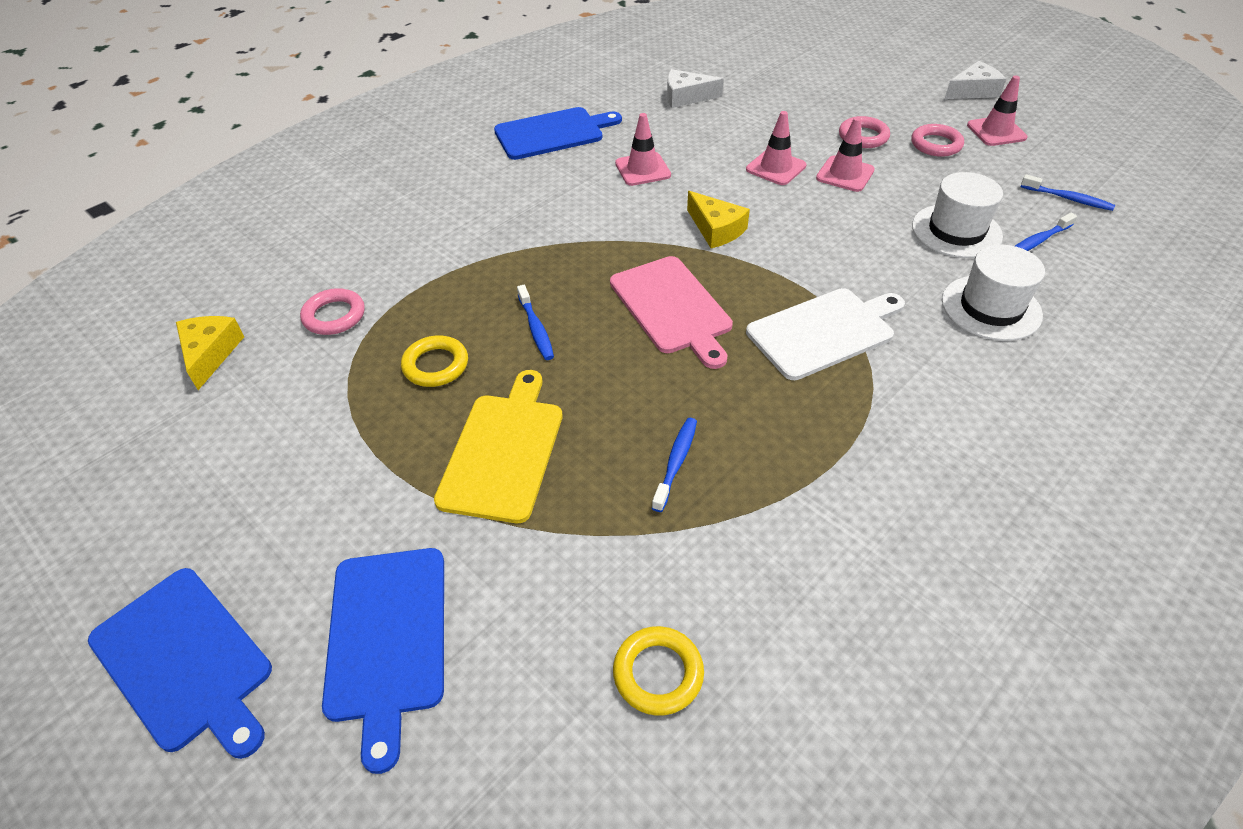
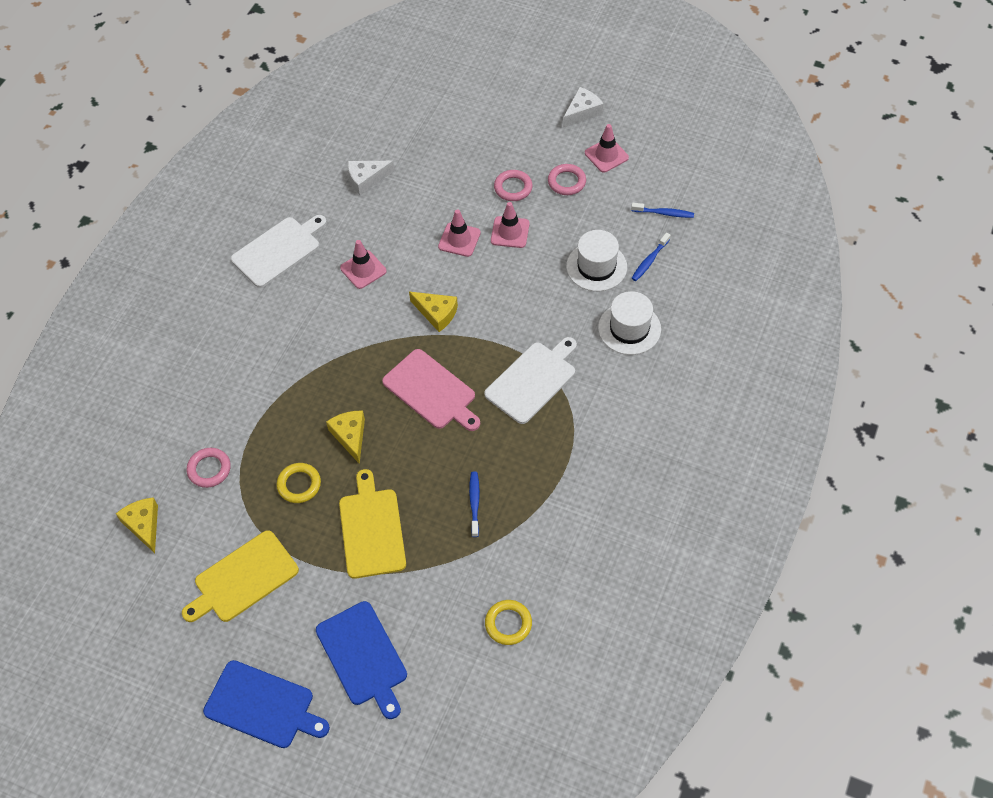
camera: 20 degrees left, 10 degrees up
blue cutting board [494,107,622,160] -> white cutting board [231,215,327,288]
blue toothbrush [517,285,554,360] -> yellow cheese [326,411,365,464]
none -> yellow cutting board [182,530,299,622]

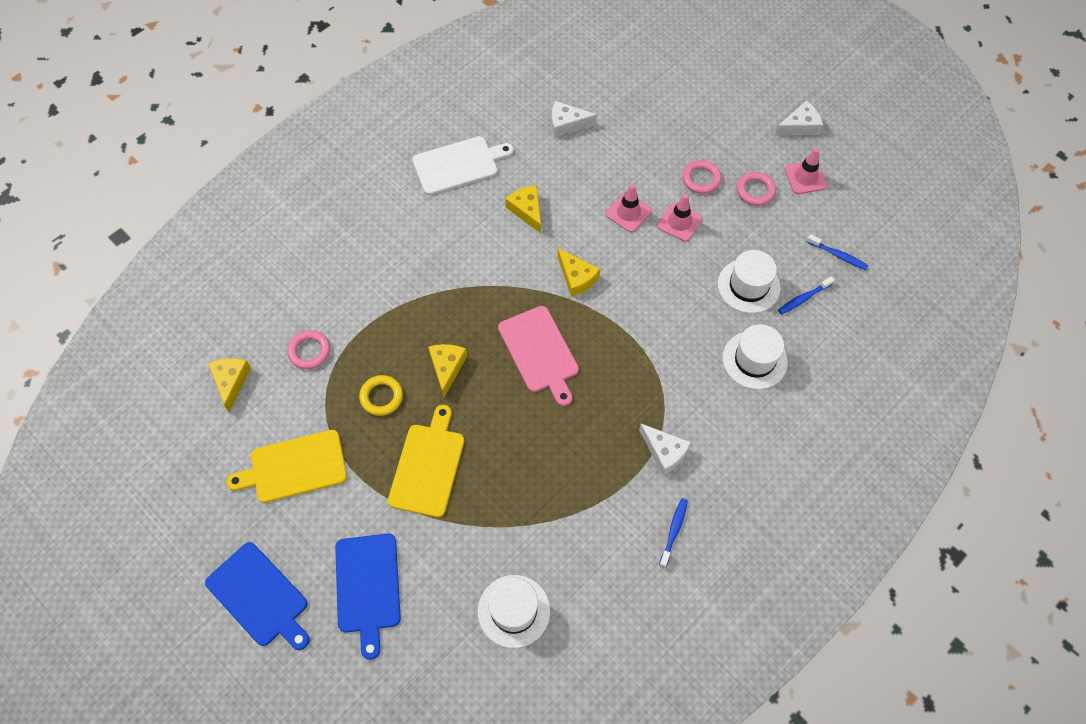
camera: 20 degrees right, 5 degrees up
pink traffic cone [340,240,387,289] -> yellow cheese [505,185,541,233]
blue toothbrush [469,471,480,537] -> blue toothbrush moved to [659,498,688,568]
white cutting board [484,337,577,424] -> none
yellow ring [485,600,532,645] -> white hat [478,575,550,648]
none -> white cheese [639,424,691,475]

